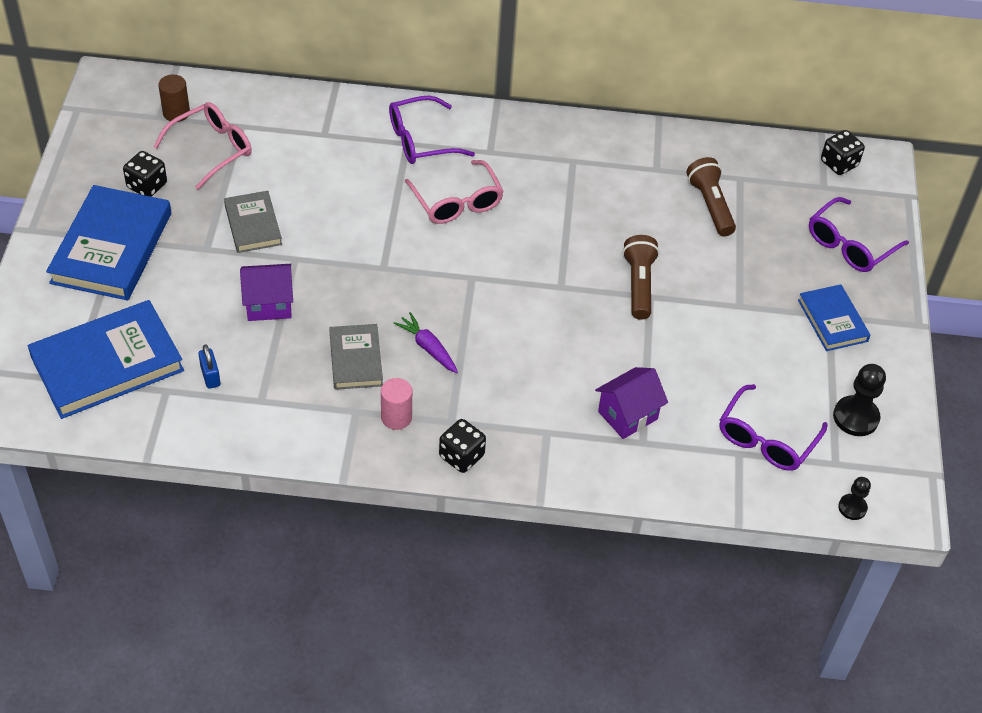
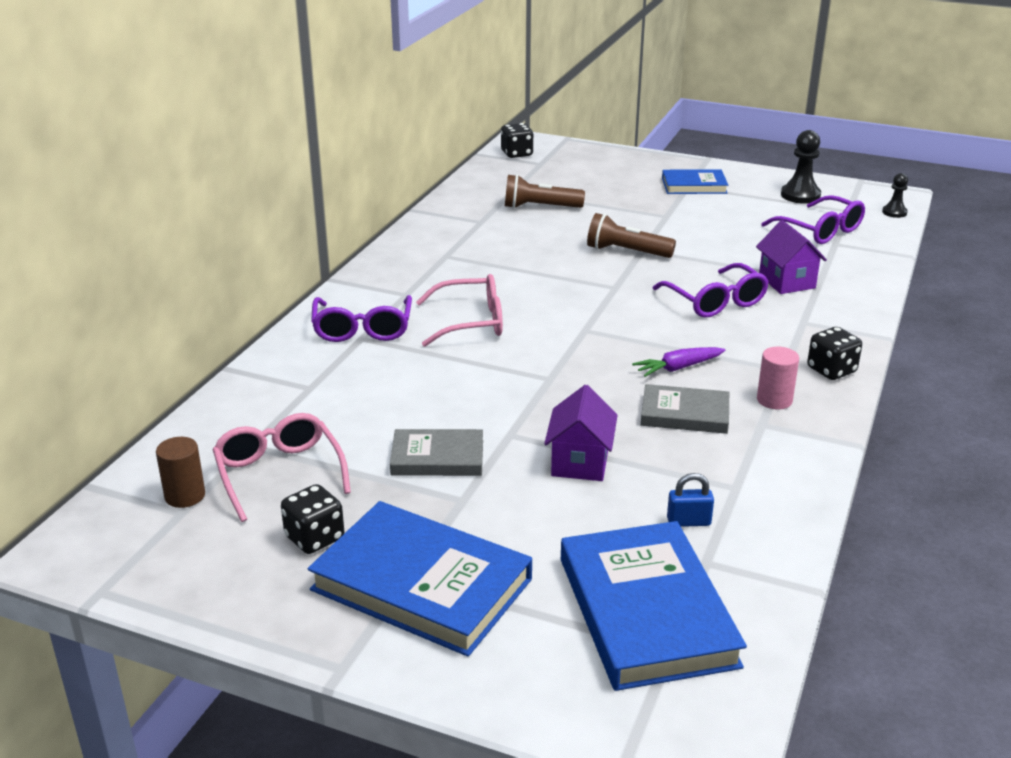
camera: 70 degrees left, 20 degrees down
purple glasses [809,197,909,272] -> purple glasses moved to [652,263,769,318]

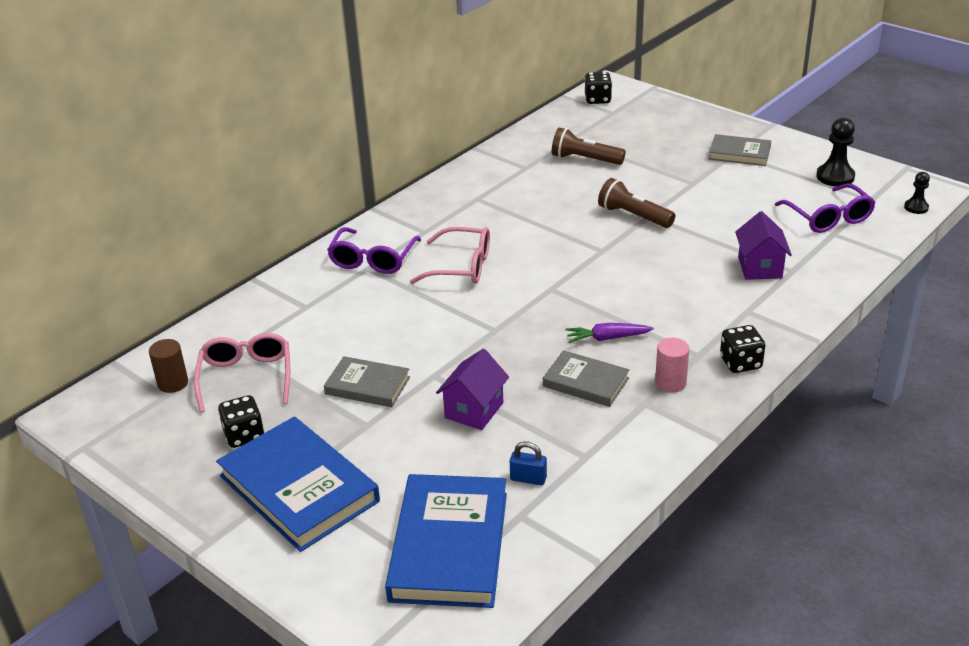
camera: 20 degrees right, 5 degrees up
purple glasses [652,263,769,318] -> none
blue book [662,169,728,194] -> grey book [709,134,771,166]

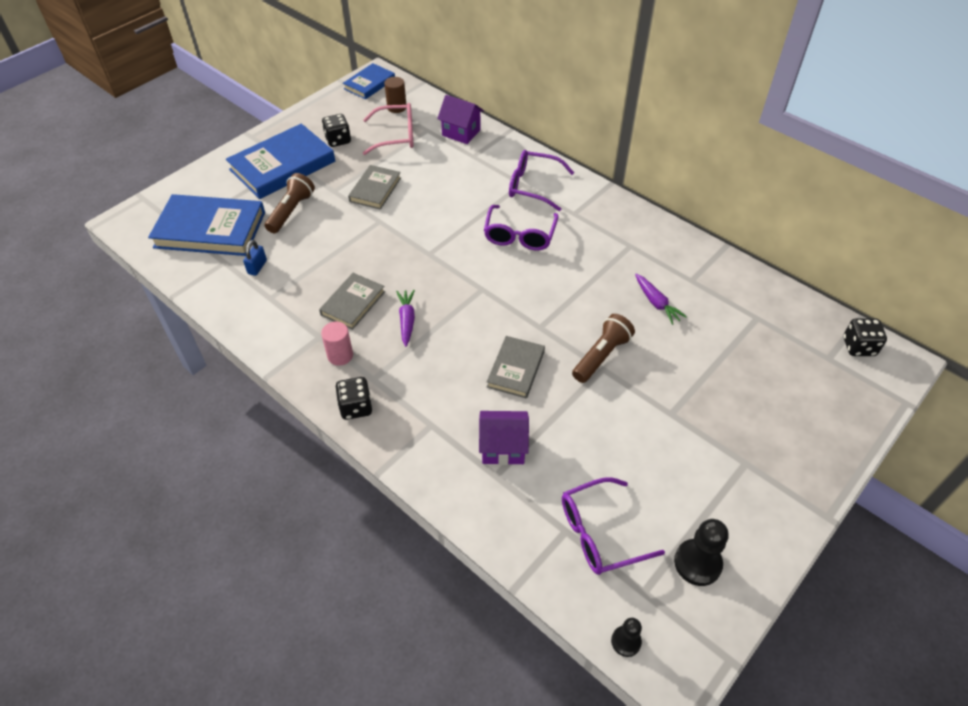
camera: 90 degrees right, 15 degrees up
pink glasses [410,227,490,284] -> purple glasses [484,205,559,251]
purple house [436,349,509,430] -> purple house moved to [437,95,484,144]
brown flashlight [552,128,626,165] -> brown flashlight moved to [265,173,315,233]
grey book [709,134,771,166] -> grey book moved to [487,336,545,398]
none -> blue book [343,63,395,100]
none -> purple carrot [635,274,687,325]

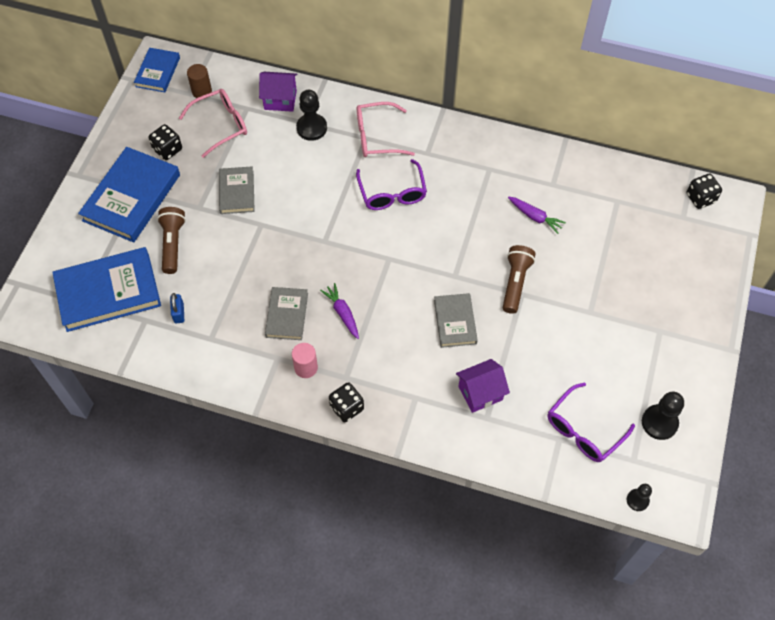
camera: 25 degrees left, 10 degrees up
purple glasses [509,150,574,211] -> pink glasses [357,102,415,157]
none -> black pawn [296,90,327,141]

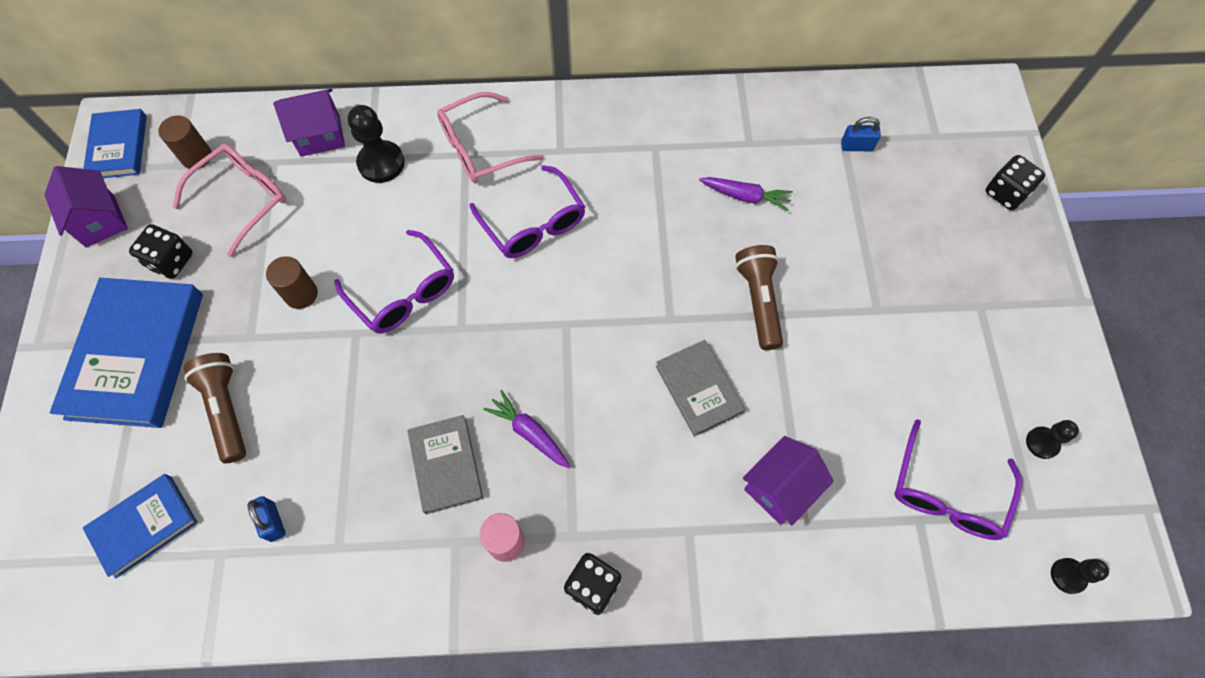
camera: 20 degrees left, 5 degrees up
blue book [52,247,161,332] -> blue book [83,474,198,578], size x0.56
grey book [219,166,255,214] -> brown cylinder [266,256,318,309]
black pawn [642,392,684,440] -> black pawn [1026,420,1079,459], size x0.60
black dice [687,174,722,209] -> black dice moved to [986,155,1045,210]
none -> purple house [44,166,128,248]
none -> purple glasses [334,230,454,334]
none -> blue padlock [841,117,881,151]

